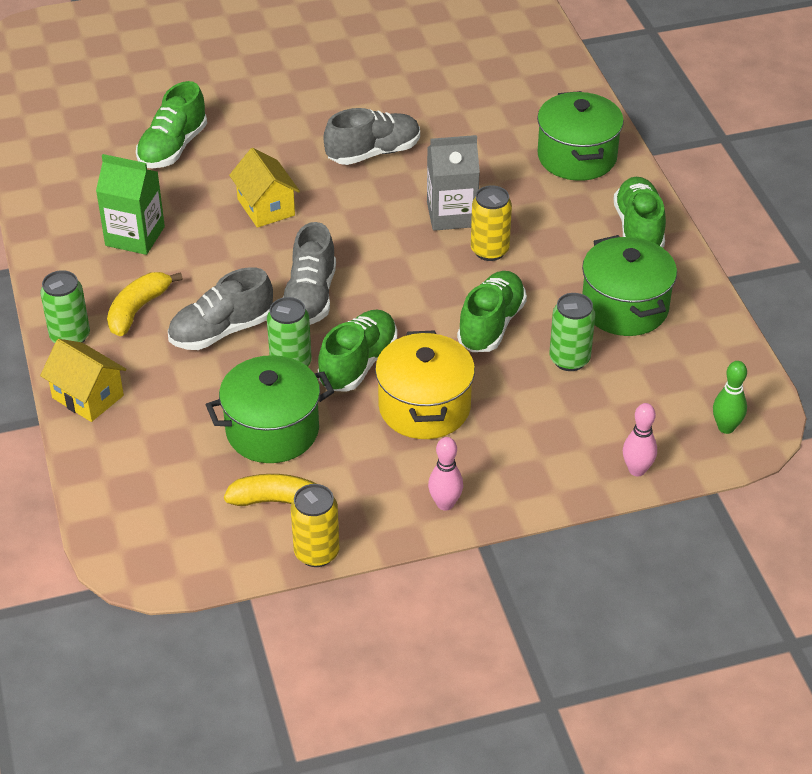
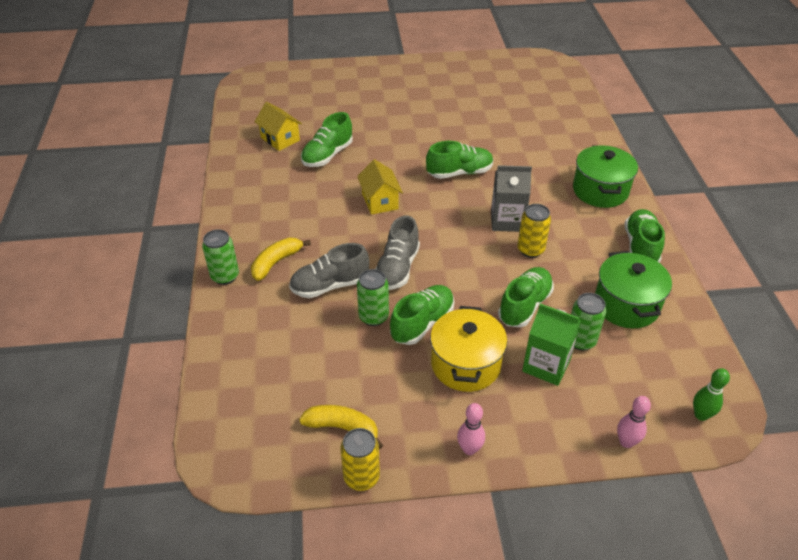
camera: 10 degrees right, 0 degrees up
yellow house [40,339,126,422] -> yellow house moved to [254,102,302,151]
green carton [96,154,165,255] -> green carton moved to [522,303,581,386]
green pot [206,355,334,463] -> none
grey shoe [324,108,420,165] -> green shoe [426,141,493,179]

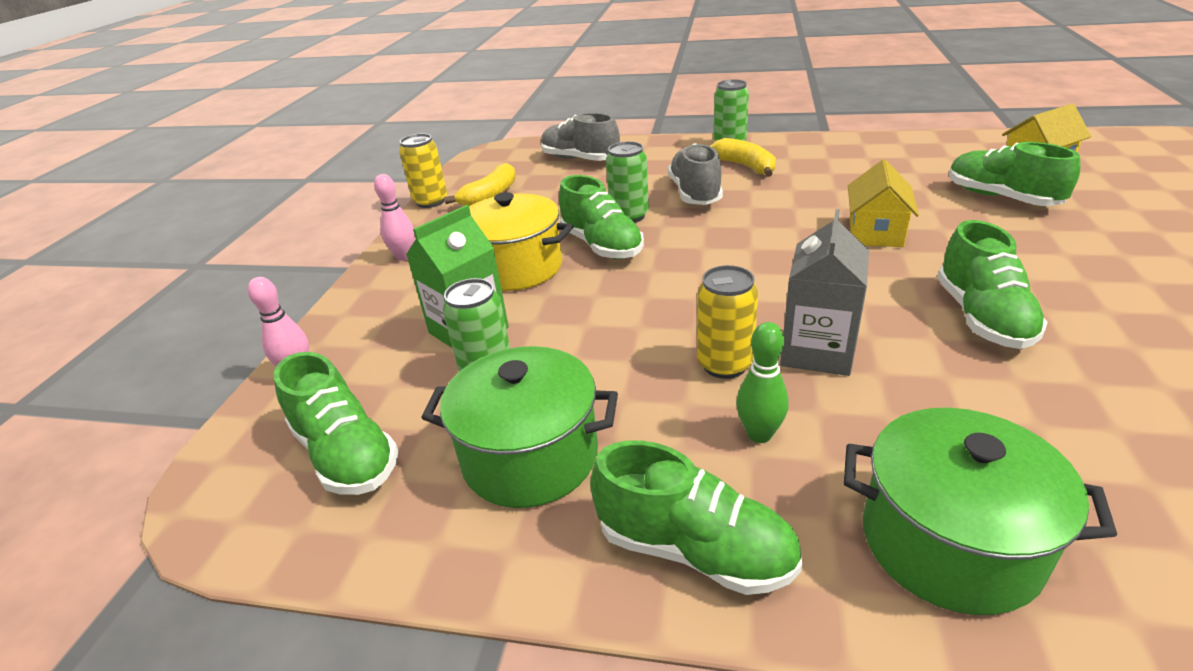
camera: 110 degrees right, 10 degrees down
yellow house [357,159,403,215] -> yellow house turned 75 degrees counterclockwise [848,159,919,247]
grey shoe [375,215,420,290] -> grey shoe moved to [541,113,620,161]
green shoe [498,267,554,327] -> green shoe moved to [274,352,398,495]
green bowling pin [693,368,730,421] -> green bowling pin moved to [736,322,789,443]

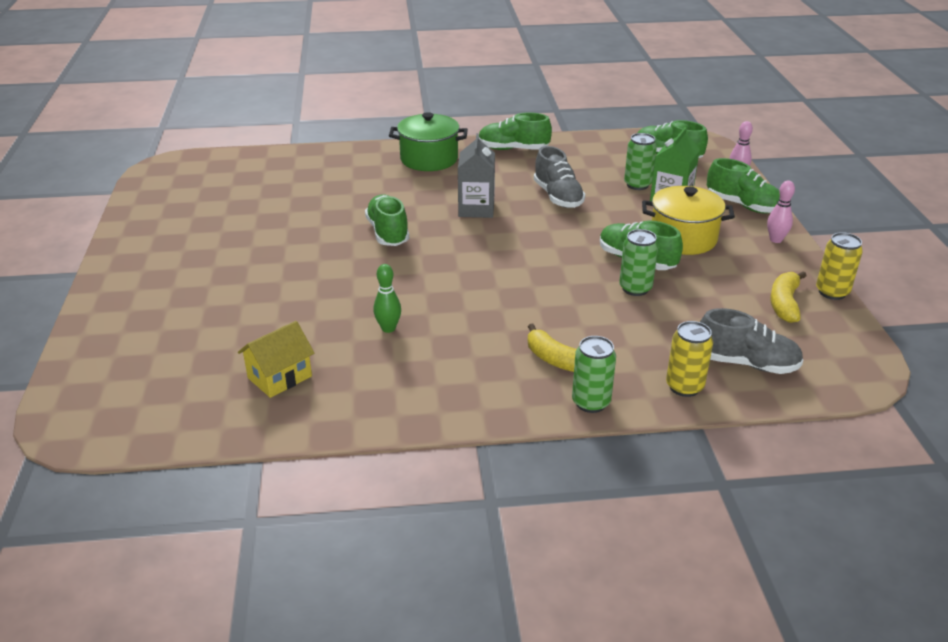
camera: 160 degrees right, 0 degrees up
green pot [421,346,618,508] -> none
grey shoe [668,143,723,205] -> grey shoe moved to [534,146,585,208]
yellow can [697,265,759,379] -> yellow can moved to [666,321,713,397]
green bowling pin [736,322,789,443] -> green bowling pin moved to [373,264,401,333]
yellow house [848,159,919,247] -> none
green shoe [949,142,1080,206] -> green shoe moved to [707,158,780,213]

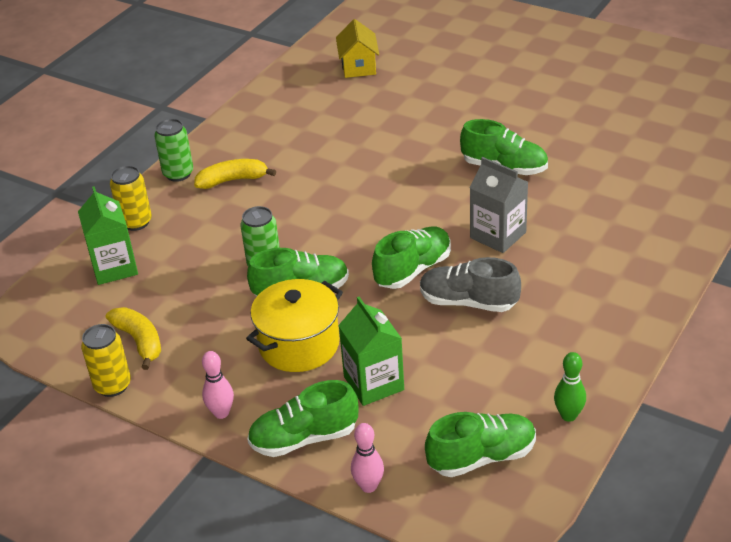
camera: 130 degrees right, 5 degrees up
green bowling pin [373,264,401,333] -> green bowling pin moved to [554,352,586,422]
green pot [389,112,468,171] -> none
green shoe [479,112,552,150] -> green shoe moved to [372,226,451,289]
green can [624,133,657,190] -> none
grey shoe [700,308,803,374] -> green carton [78,186,138,285]

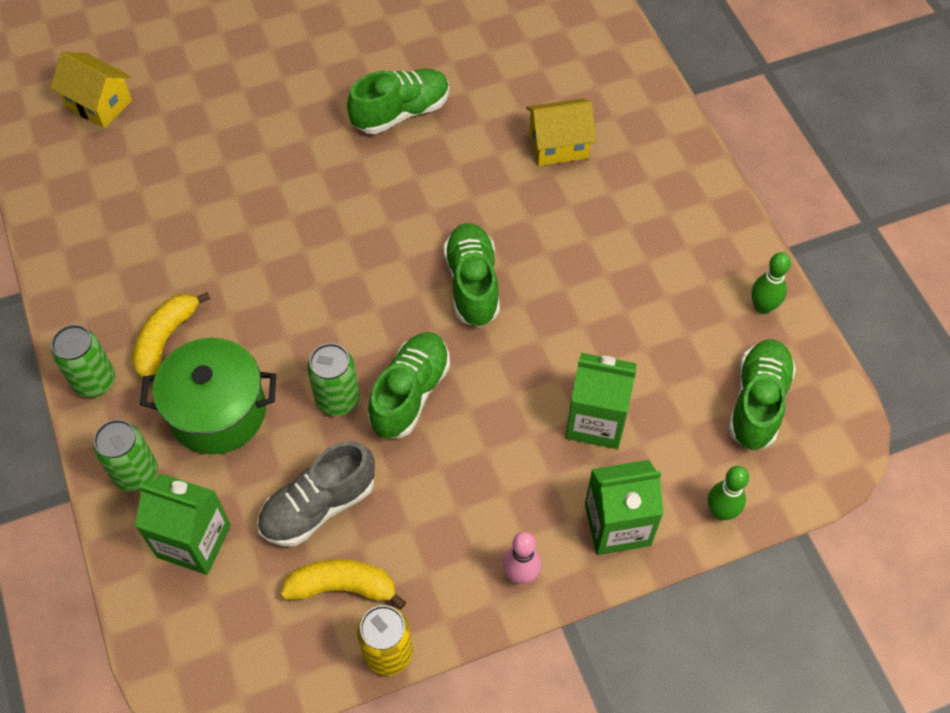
camera: 55 degrees left, 20 degrees up
yellow can [110,166,152,231] -> green can [94,419,158,492]
yellow pot [246,279,343,372] -> none
green shoe [247,380,358,457] -> green carton [585,460,664,555]
pink bowling pin [351,423,384,493] -> green bowling pin [708,466,749,520]
grey shoe [420,257,521,312] -> grey shoe moved to [257,441,375,546]
grey carton [470,157,528,253] -> none
none -> green pot [140,338,276,454]
none -> yellow house [526,98,596,166]

